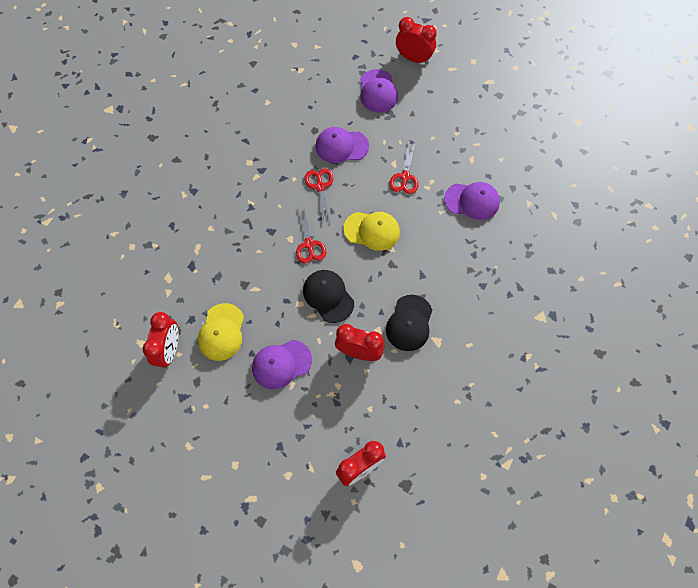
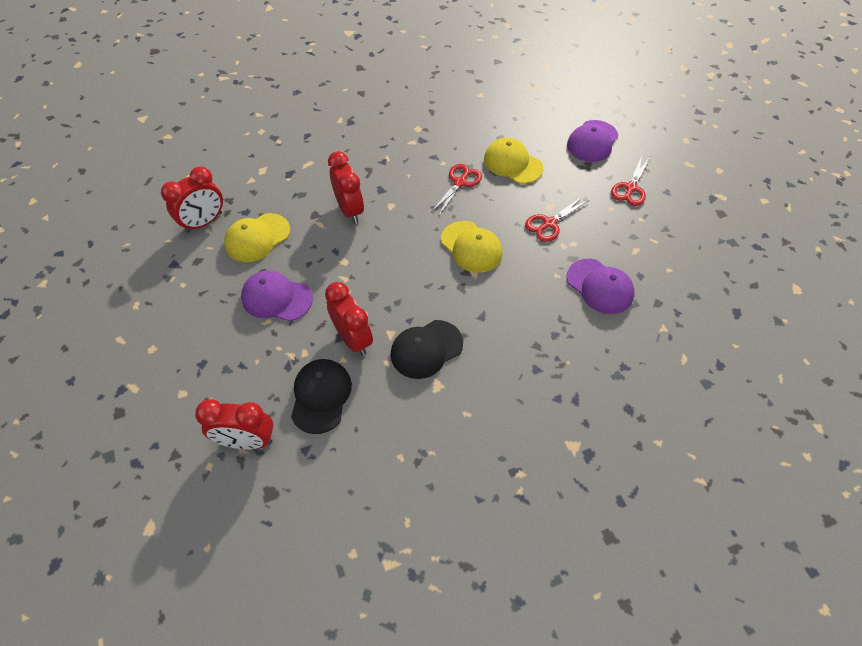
camera: 40 degrees right, 10 degrees down
red scissors [296,208,326,264] -> red scissors moved to [611,156,650,206]
black cap [303,270,354,323] -> black cap moved to [291,359,352,434]
purple cap [315,127,369,163] -> yellow cap [484,137,543,184]
red clock [396,17,437,64] -> red clock moved to [328,151,364,224]

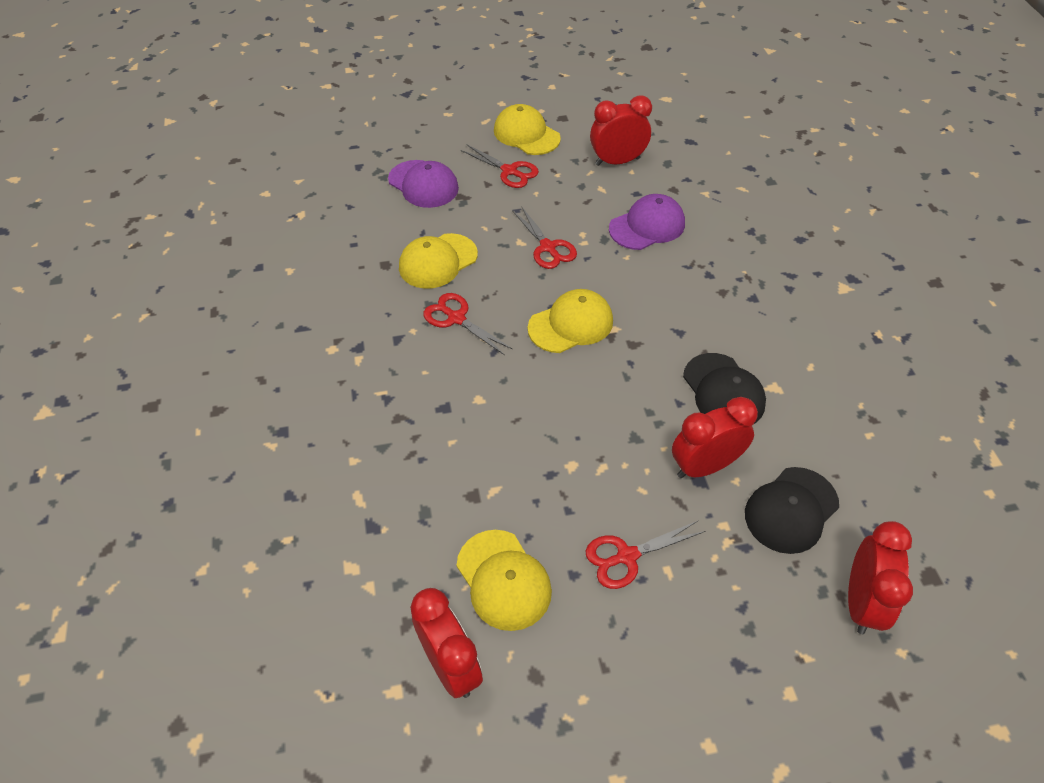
camera: 80 degrees left, 5 degrees down
purple cap [241,270,313,321] -> red scissors [586,521,705,589]
black cap [291,359,352,434] -> black cap turned 60 degrees counterclockwise [745,467,839,554]
red clock [328,151,364,224] -> red clock moved to [590,95,652,166]
none -> yellow cap [494,104,561,155]

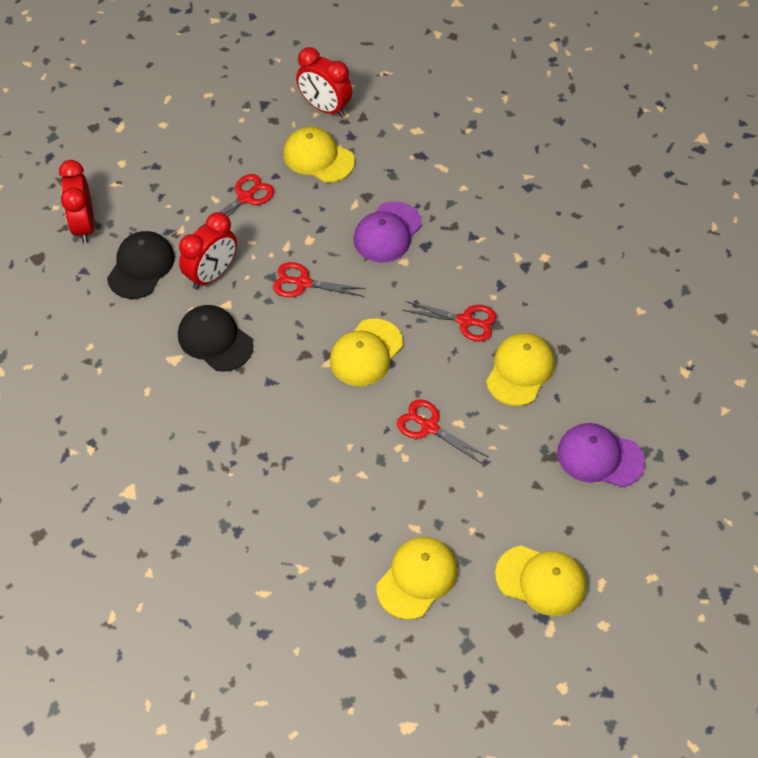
camera: 155 degrees right, 5 degrees up
red scissors [461,145,539,188] -> red scissors moved to [273,262,366,297]
red clock [590,95,652,166] -> yellow cap [377,537,458,620]
purple cap [609,194,685,250] -> purple cap moved to [353,201,422,262]

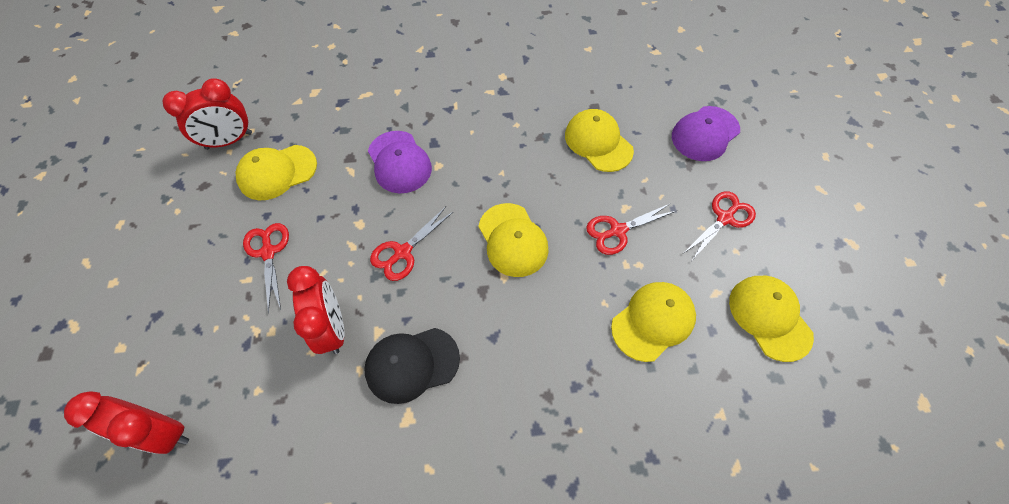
camera: 60 degrees left, 5 degrees up
black cap [107,231,175,299] -> none
red scissors [402,301,497,341] -> red scissors moved to [684,191,756,260]
yellow cap [495,546,587,616] -> yellow cap moved to [611,282,696,362]

